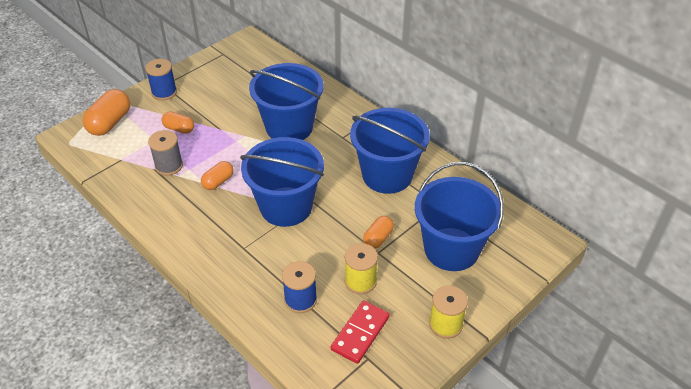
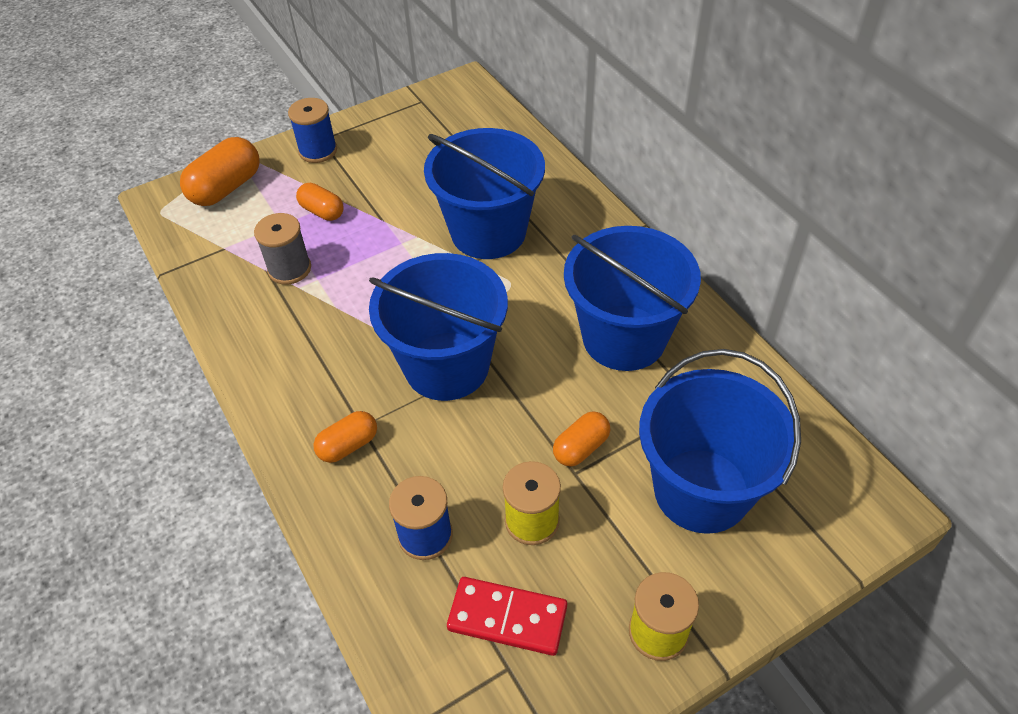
camera: 15 degrees right, 5 degrees up
orange capsule [201,161,233,190] -> orange capsule moved to [313,411,377,463]
red domino [331,300,390,364] -> red domino turned 60 degrees clockwise [447,577,567,656]

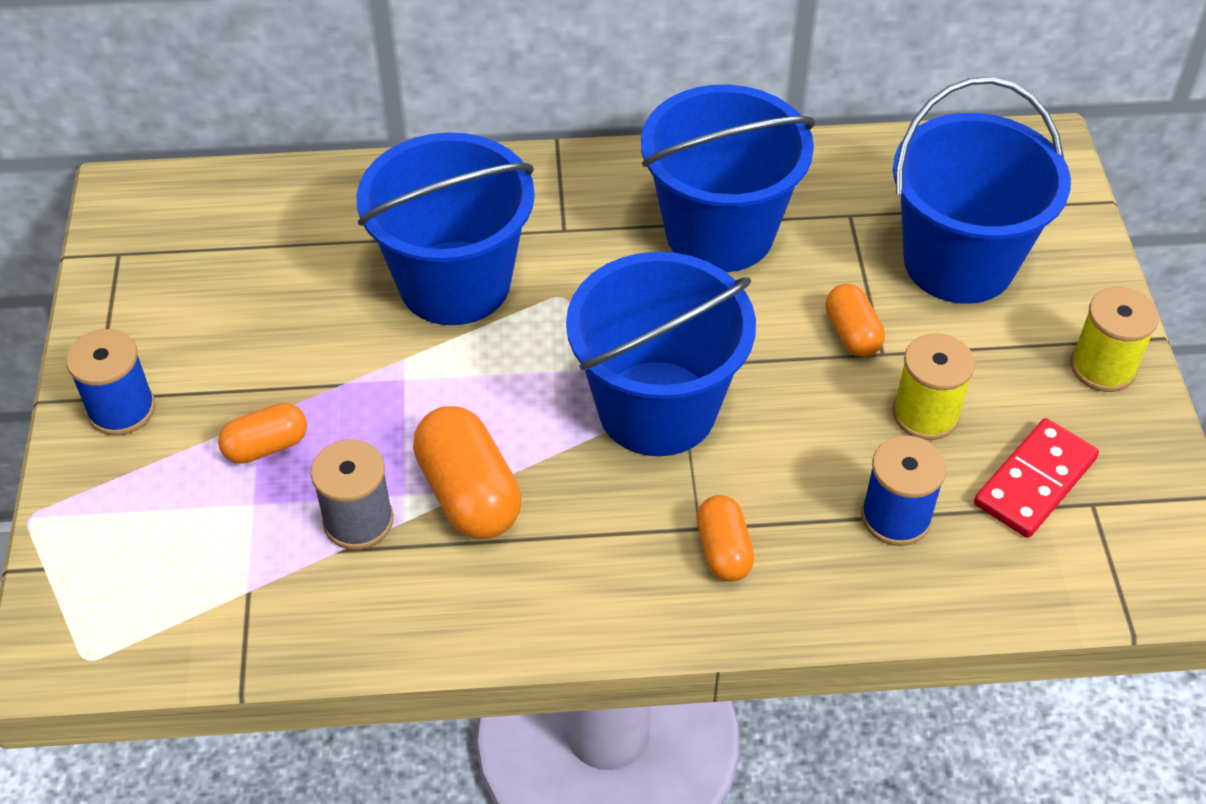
camera: 65 degrees left, 0 degrees up
orange capsule [180,137,259,206] -> orange capsule moved to [413,406,521,539]

